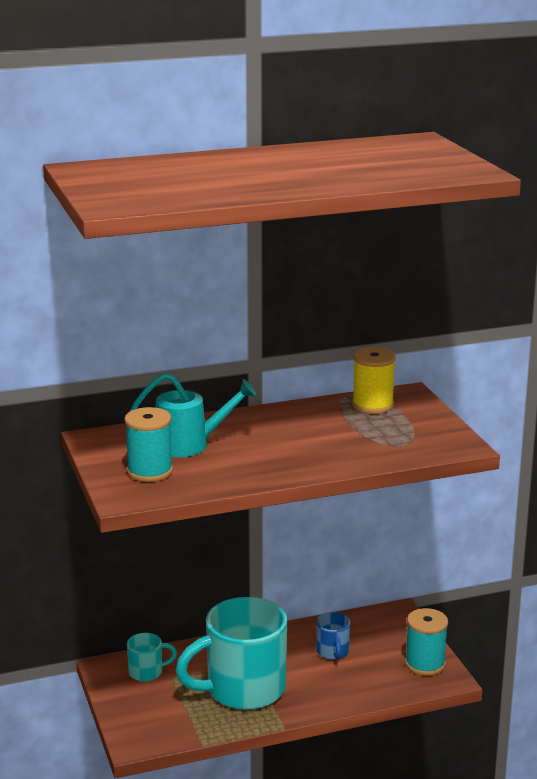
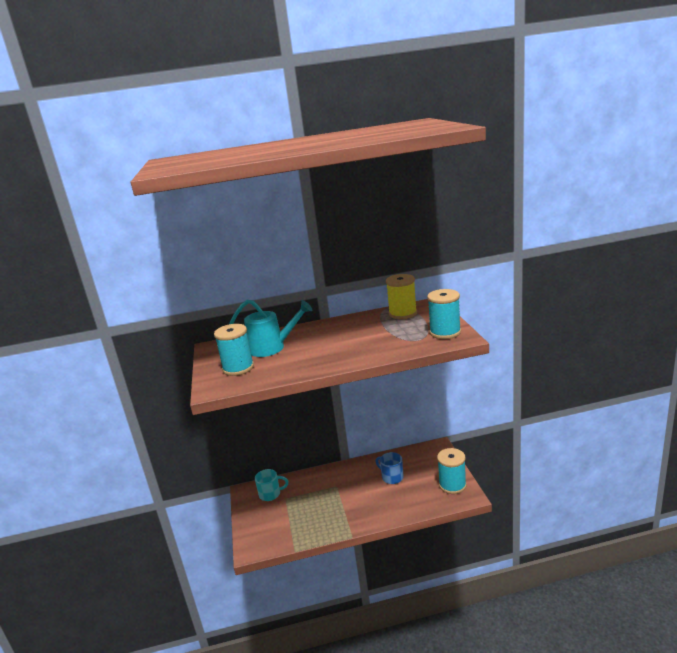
camera: 10 degrees right, 0 degrees up
turquoise mug [175,597,287,710] -> none
blue mug [316,612,350,660] -> blue mug turned 135 degrees clockwise [375,452,404,484]
none -> turquoise spool [427,289,461,339]

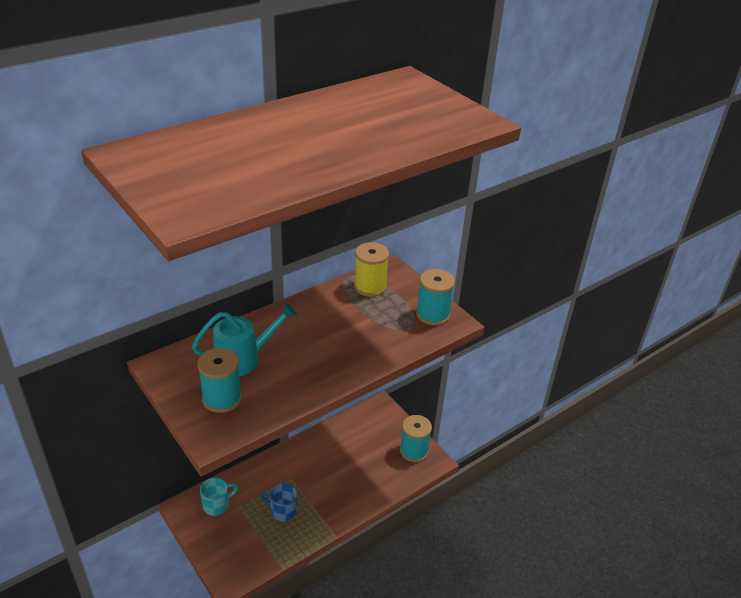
camera: 30 degrees left, 15 degrees up
blue mug [375,452,404,484] -> blue mug moved to [260,483,297,521]

